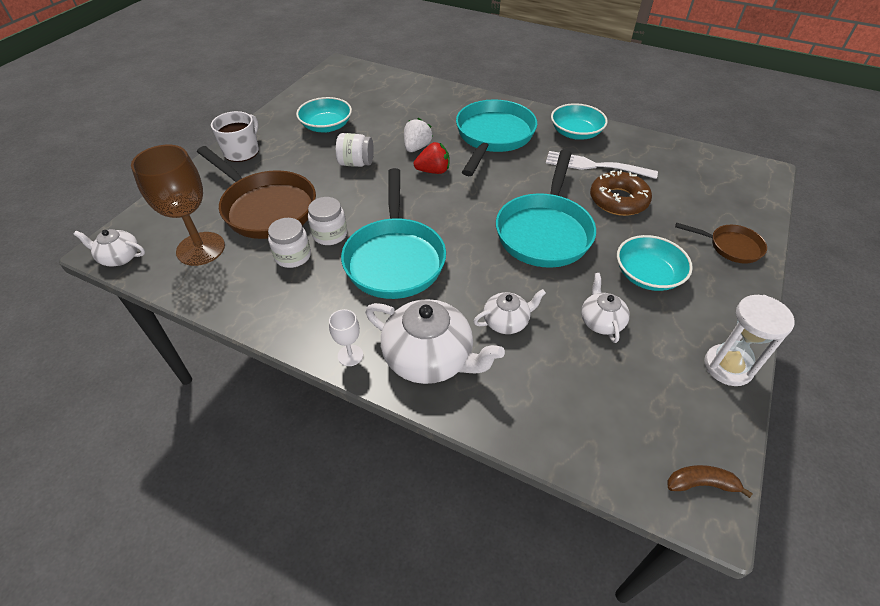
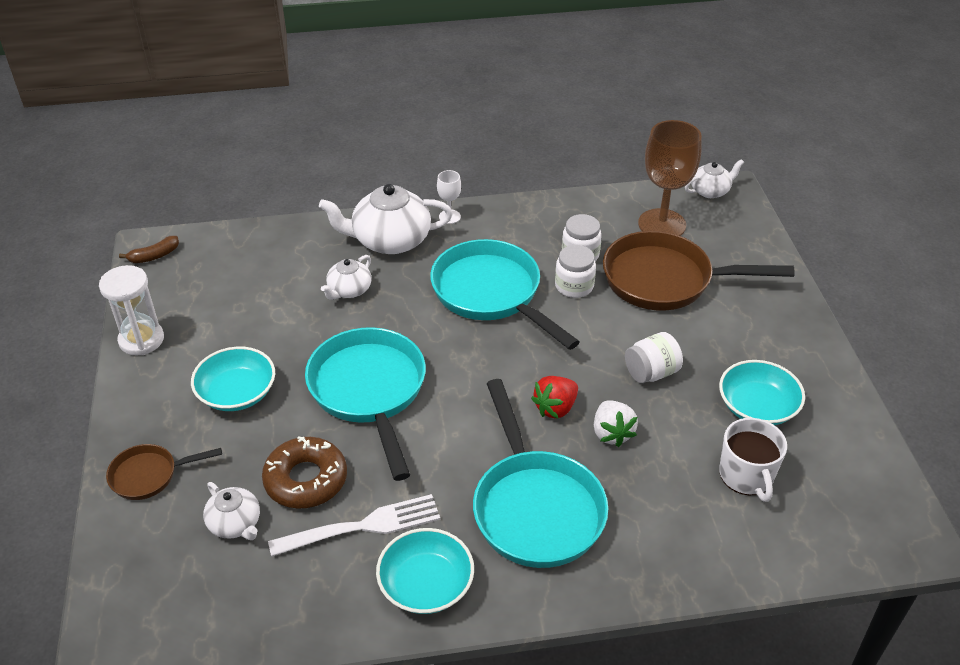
camera: 145 degrees right, 5 degrees down
white mug [211,111,259,162] -> white mug moved to [719,418,787,502]
white teapot [581,273,630,343] -> white teapot moved to [203,482,260,540]

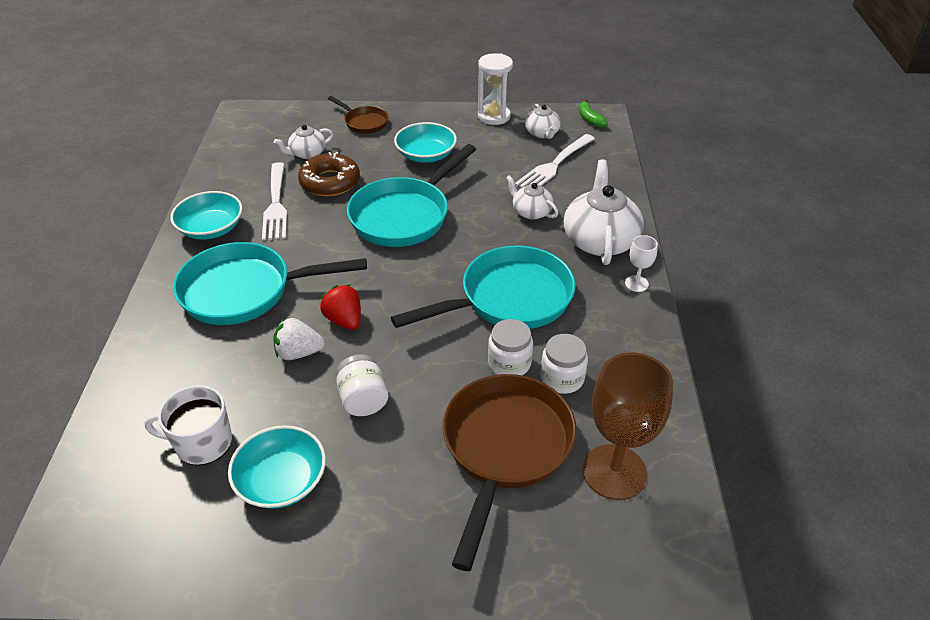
camera: 100 degrees right, 0 degrees up
brown pan [106,444,222,500] -> brown pan turned 135 degrees clockwise [328,96,389,134]
brown banana [119,236,179,263] -> green banana [579,99,608,128]
turquoise pan [305,327,426,481] -> turquoise pan turned 135 degrees clockwise [347,144,476,247]
white teapot [685,159,744,198] -> white teapot moved to [525,104,561,139]
none -> white fork [515,134,595,188]

